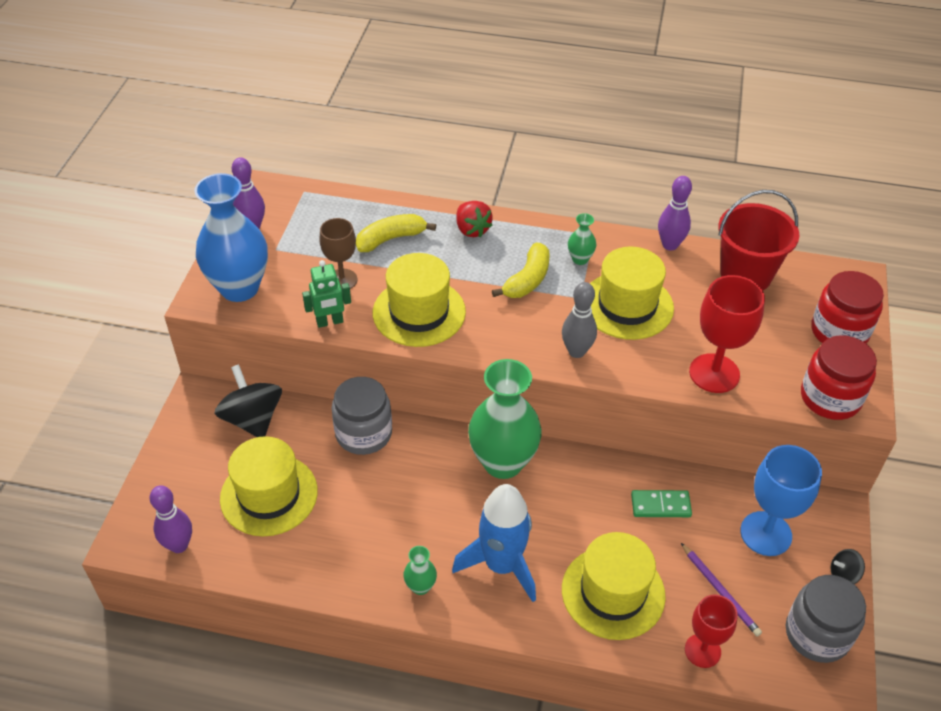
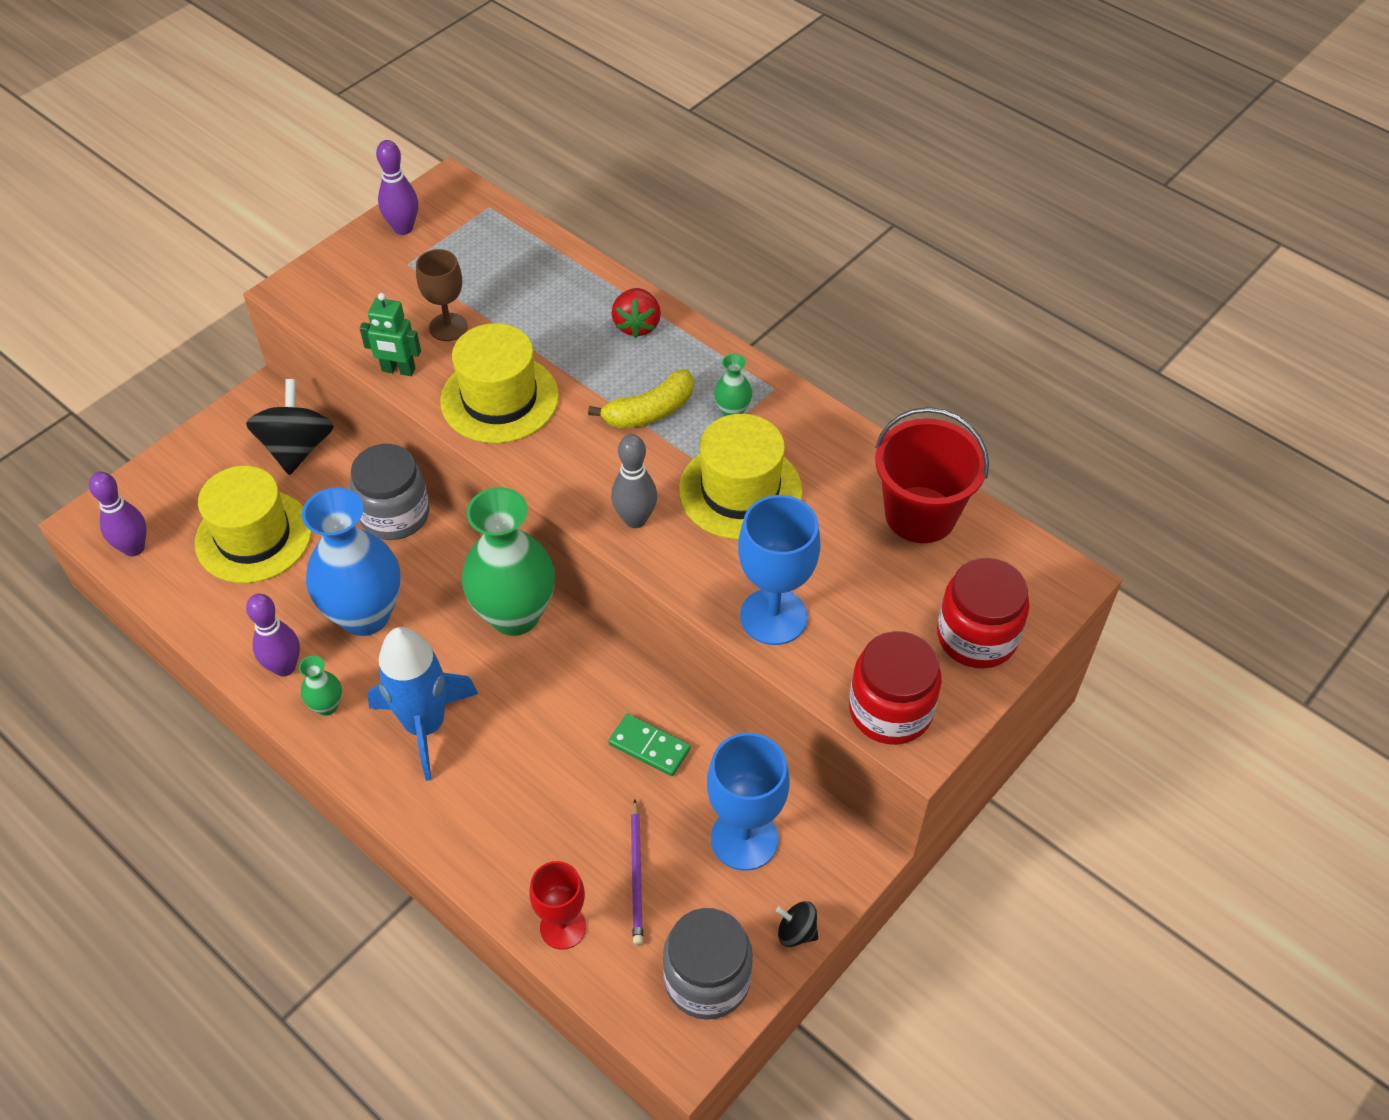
camera: 30 degrees right, 5 degrees up
blue vase [194,173,268,302] -> blue vase moved to [302,487,401,636]
yellow banana [356,214,436,252] -> none
yellow hat [562,532,666,640] -> none
purple bowling pin [658,176,692,250] -> purple bowling pin moved to [246,594,300,677]
red goblet [689,275,765,393] -> blue goblet [738,495,821,645]

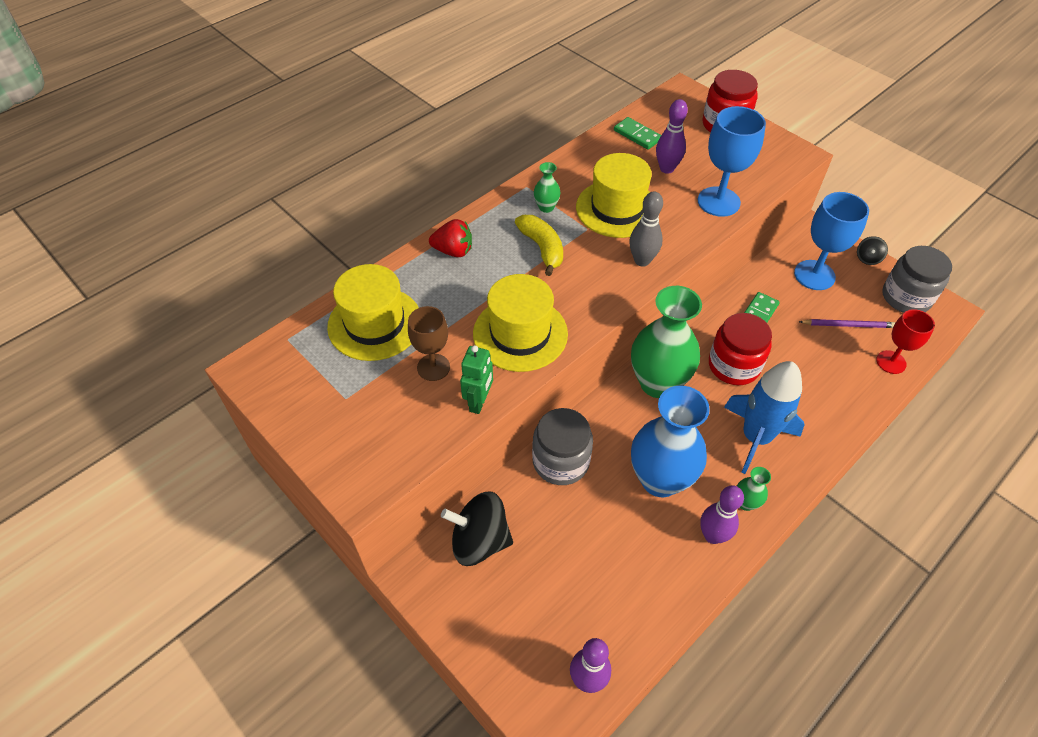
camera: 85 degrees left, 0 degrees up
yellow hat [195,466,312,583] -> yellow hat moved to [327,264,419,361]
purple bowling pin [376,140,418,235] -> purple bowling pin moved to [656,99,688,174]
red jar [849,631,942,745] -> red jar moved to [709,313,772,385]
red bucket [875,407,989,543] -> green domino [614,117,661,150]

